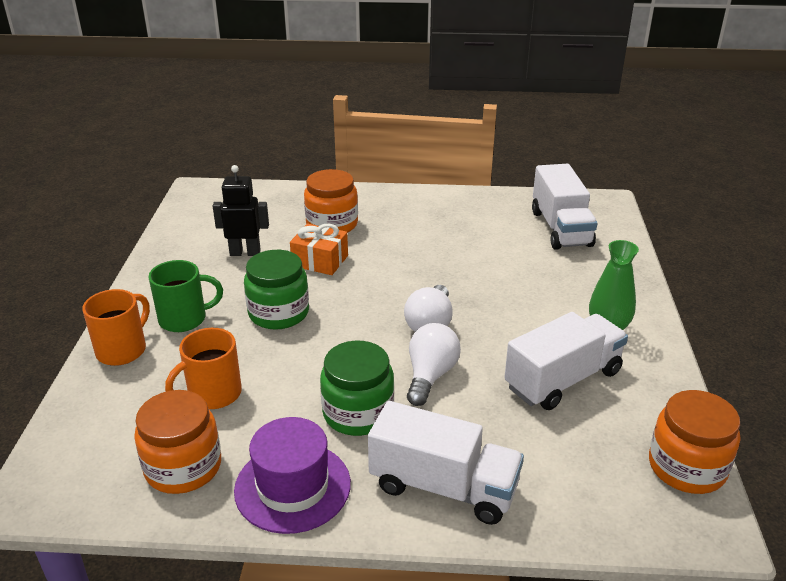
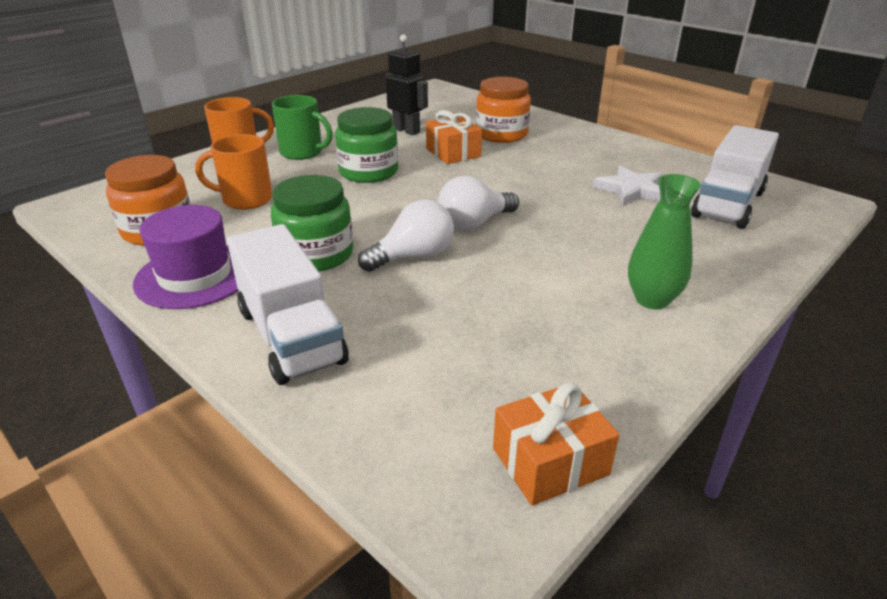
camera: 40 degrees right, 0 degrees up
white truck [504,312,628,410] -> none
orange jar [649,390,740,494] -> orange gift [493,383,619,505]
none -> white star [593,165,663,205]

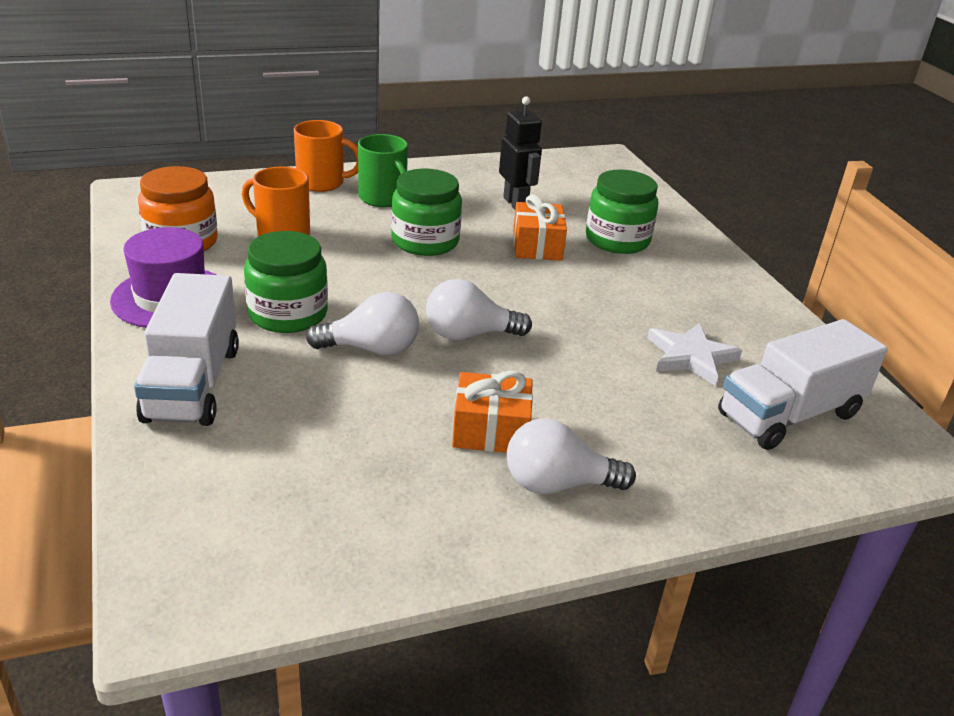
camera: 25 degrees right, 0 degrees up
orange jar [476,77,531,143] -> green jar [586,170,658,254]
orange gift [493,383,619,505] -> orange gift moved to [452,370,533,453]
green vase [628,174,701,310] -> white light bulb [507,418,636,494]

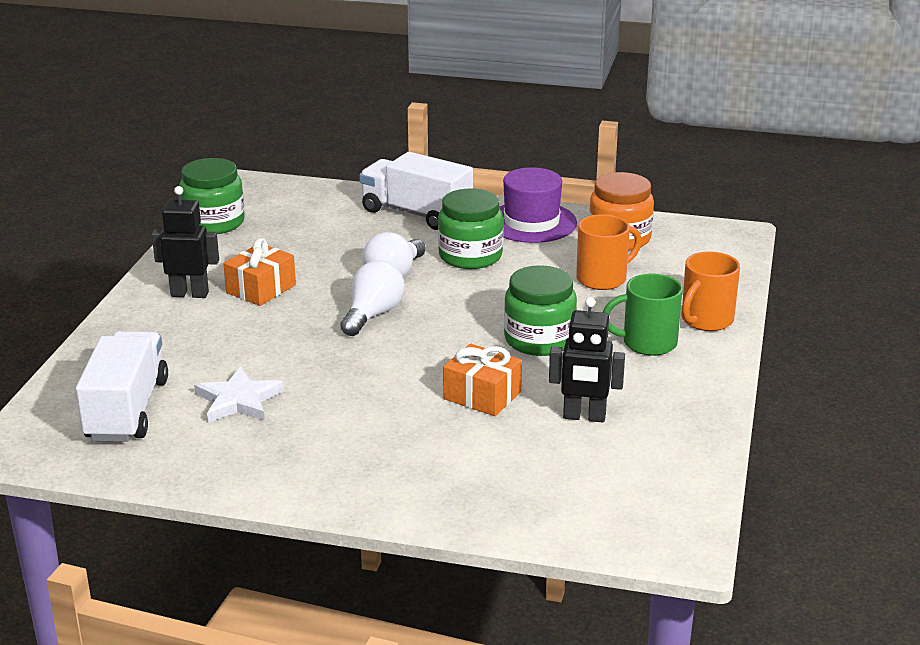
camera: 125 degrees right, 5 degrees down
white light bulb [507,418,636,494] -> black robot [152,186,219,298]
green jar [586,170,658,254] -> green jar moved to [179,158,245,234]

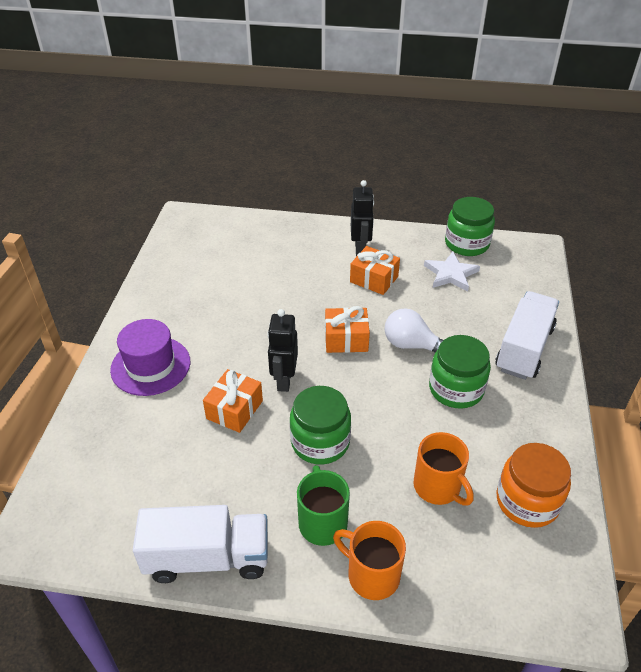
camera: 85 degrees right, 15 degrees up
white truck [76,331,168,442] -> white truck moved to [133,505,268,583]
white star [194,366,284,423] -> white star moved to [424,251,480,291]
white light bulb [340,260,405,336] -> orange gift [325,306,370,353]
purple hat [499,167,577,243] -> purple hat moved to [110,319,190,396]
black robot [549,297,625,423] -> black robot moved to [267,309,298,392]

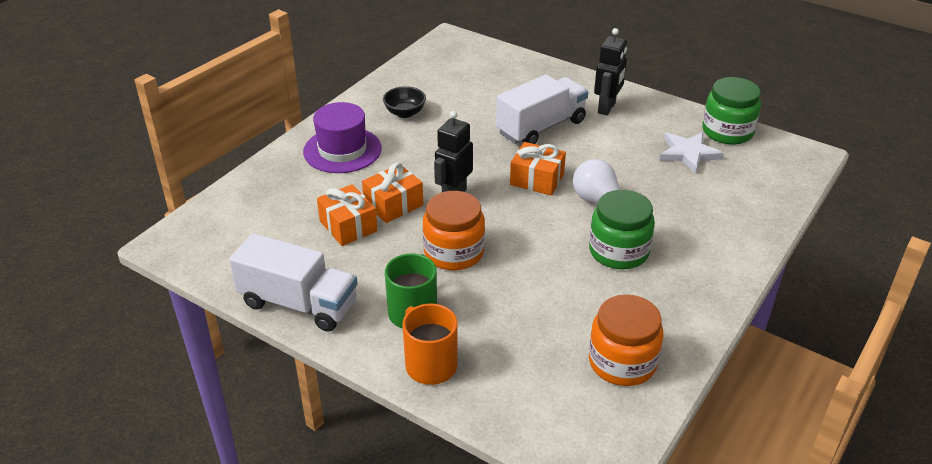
camera: 25 degrees right, 5 degrees down
green jar [290,386,351,464] -> orange jar [423,191,485,270]
orange gift [350,246,400,295] -> orange gift moved to [317,184,377,246]
orange mug [413,432,474,505] -> none
white truck [495,291,559,380] -> white truck moved to [496,74,588,144]
none -> black bowl [383,86,426,118]

